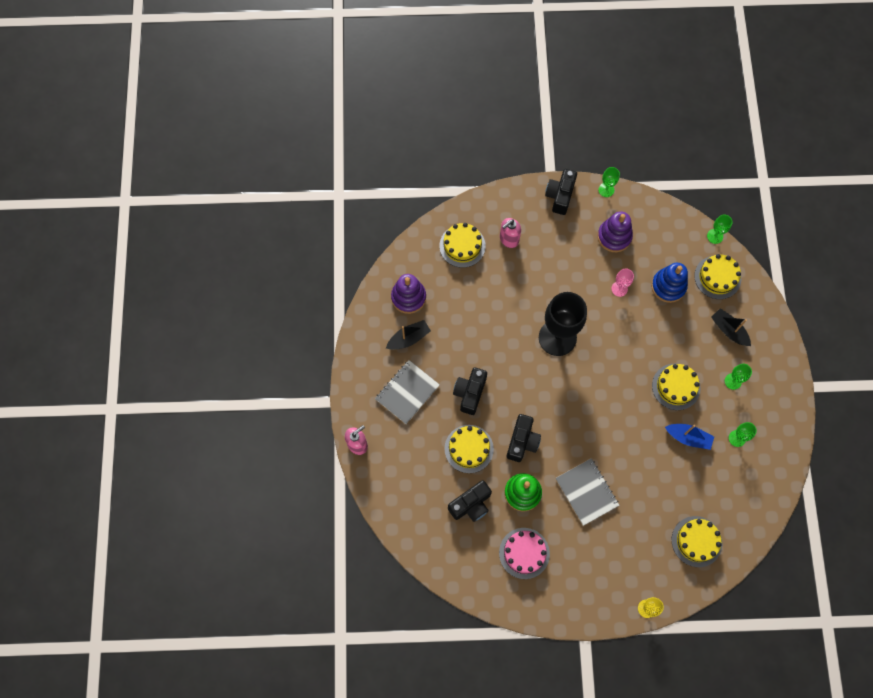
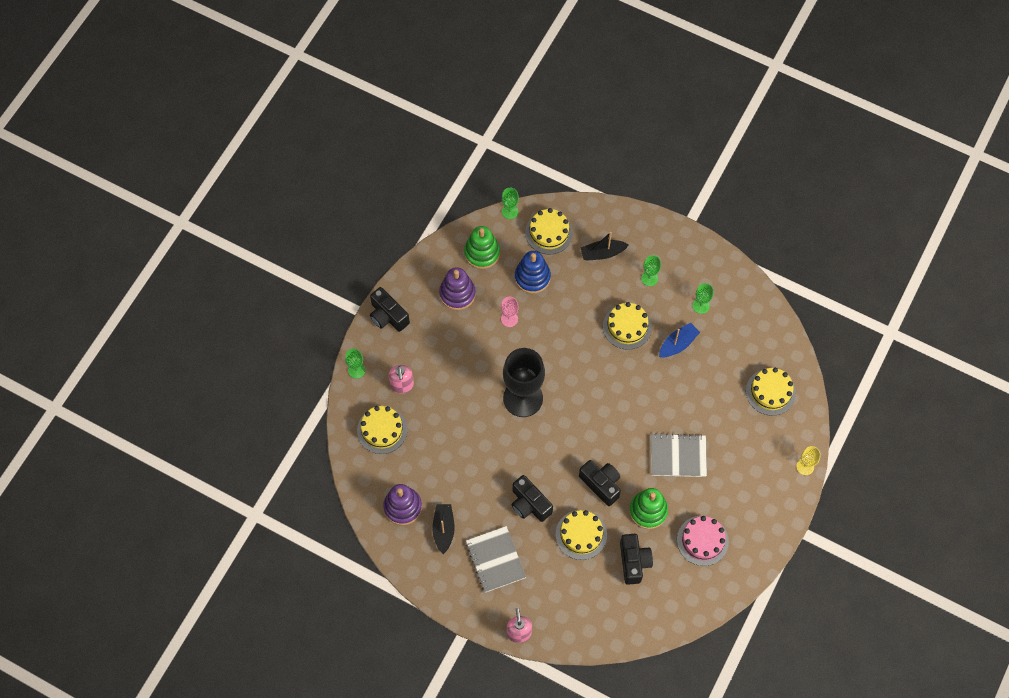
camera: 60 degrees left, 5 degrees down
green goblet [598,167,620,197] -> green goblet moved to [345,348,365,378]
none -> green stacking toy [464,226,500,269]

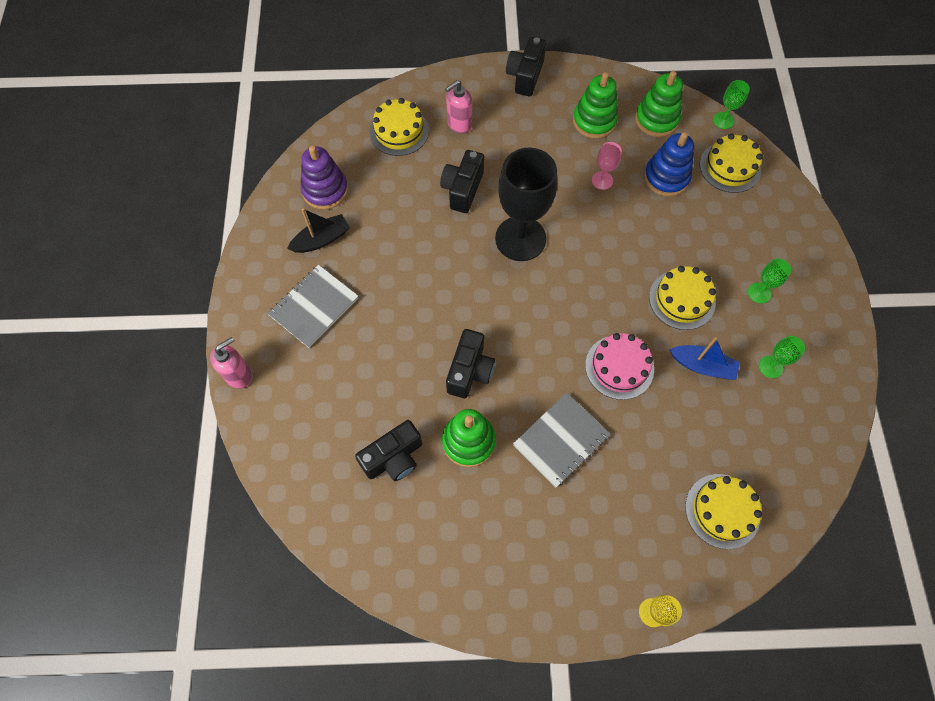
camera: 60 degrees right, 0 degrees up
green goblet [345,348,365,378] -> none
purple stacking toy [439,267,476,310] -> green stacking toy [573,72,618,139]
black camera [511,475,553,522] -> black camera moved to [440,150,484,213]
yellow cake [556,510,607,560] -> none
black boat [581,232,629,261] -> none
grey notebook [651,433,707,477] -> grey notebook turned 75 degrees clockwise [513,393,610,487]
pink cake [677,516,729,566] -> pink cake moved to [585,333,654,400]

